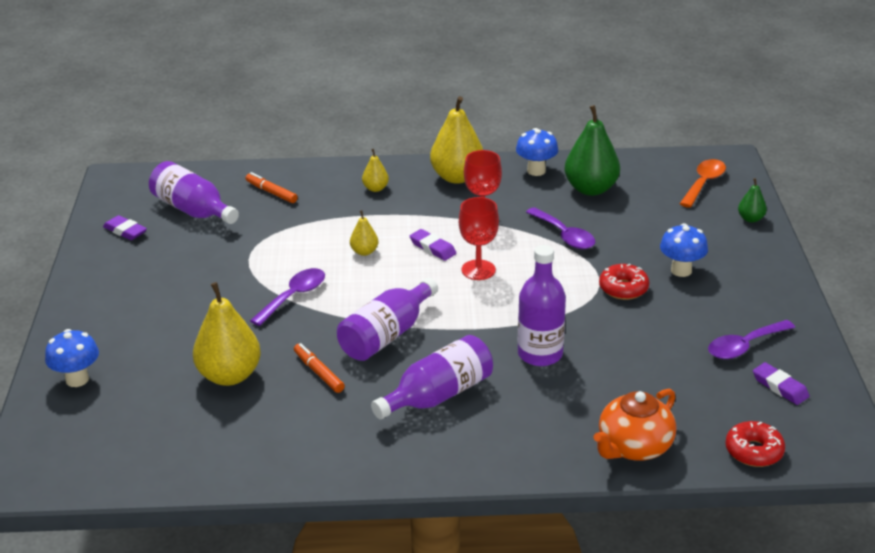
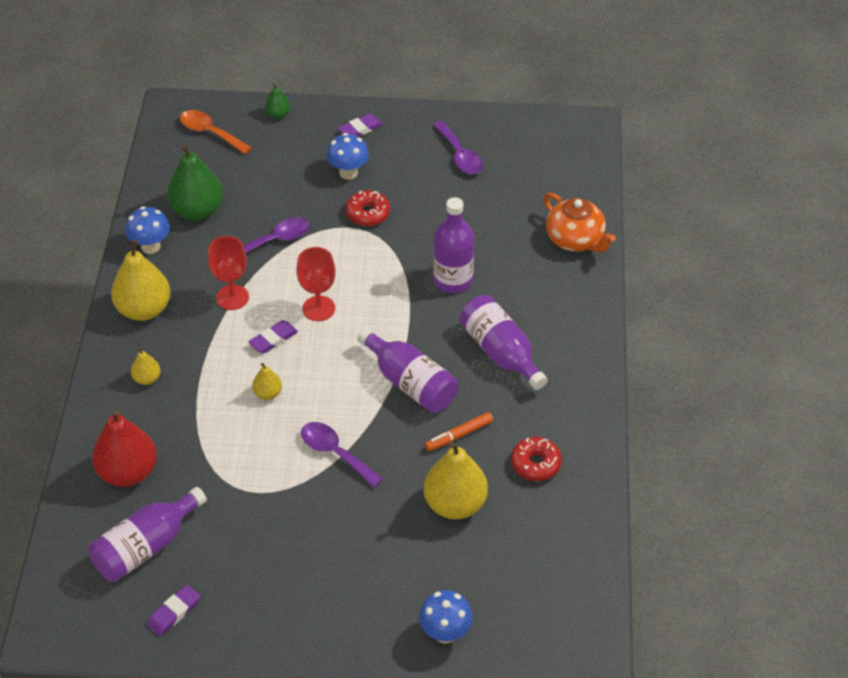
camera: 85 degrees left, 15 degrees up
orange marker [245,172,298,203] -> red pear [92,409,157,487]
red donut [725,421,785,467] -> red donut moved to [511,437,562,481]
purple eraser [753,362,810,405] -> purple eraser moved to [338,113,383,137]

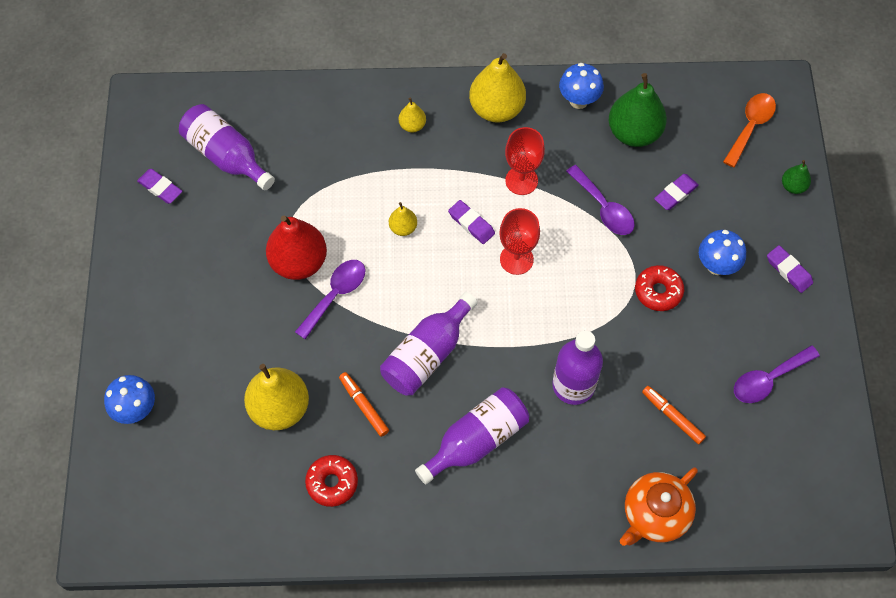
camera: 85 degrees right, 15 degrees up
red pear [92,409,157,487] -> red pear moved to [266,216,327,280]
none -> orange marker [642,386,706,444]
none -> purple eraser [654,174,699,210]

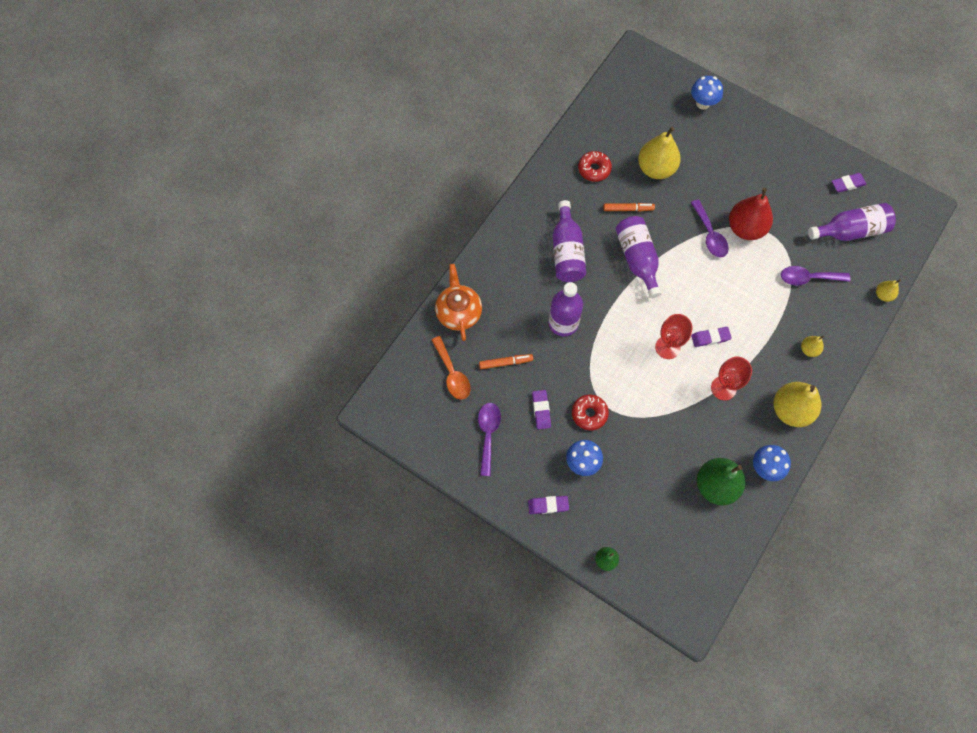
camera: 125 degrees right, 5 degrees up
yellow pear [389,202,417,236] -> yellow pear moved to [876,279,901,302]
purple spoon [566,165,635,235] -> purple spoon moved to [781,266,850,286]
purple eraser [654,174,699,210] -> purple eraser moved to [532,390,551,429]
orange spoon [723,93,776,168] -> orange spoon moved to [432,336,471,400]

